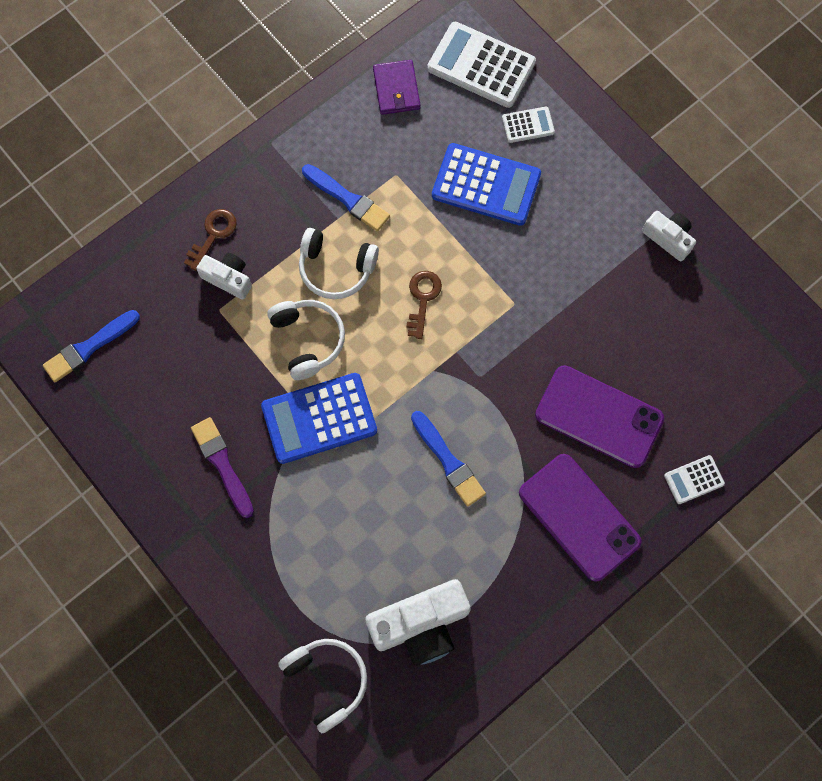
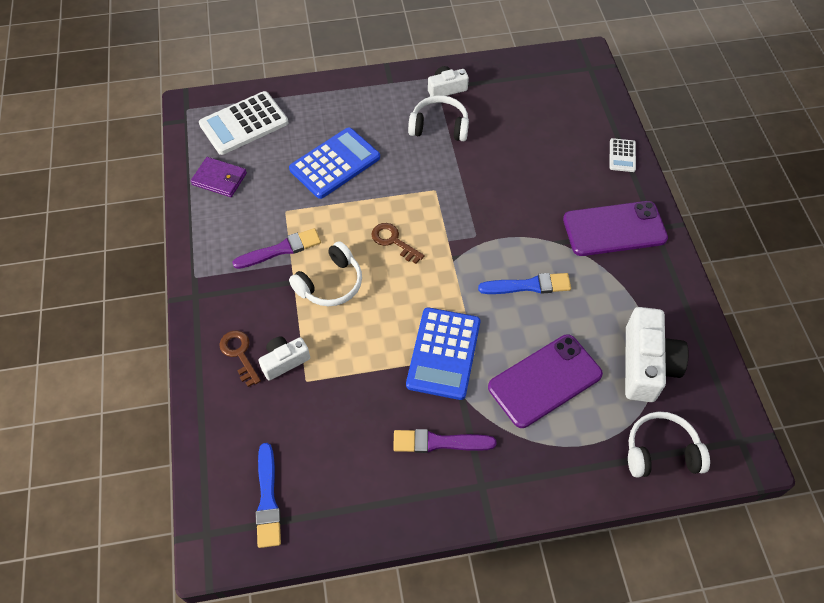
camera: 60 degrees left, 15 degrees down
white headphones [267,300,345,380] -> white headphones moved to [408,95,469,141]
blue brush [302,164,390,231] -> purple brush [232,228,321,269]
white calculator [502,107,555,143] -> none
purple phone [535,365,664,468] -> purple phone moved to [488,334,603,428]

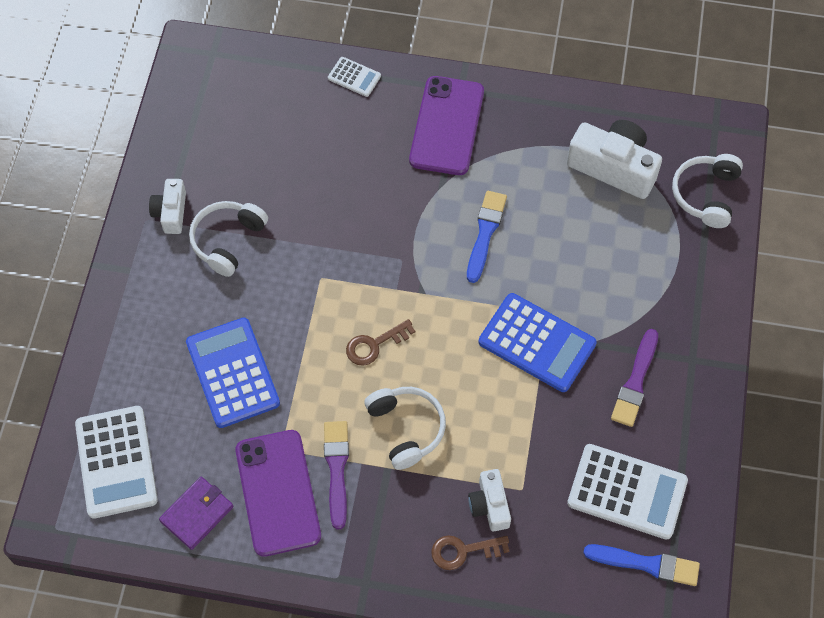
camera: 70 degrees left, 5 degrees up
purple phone [488,334,603,428] -> purple phone moved to [235,430,321,557]
none -> white calculator [567,444,688,540]

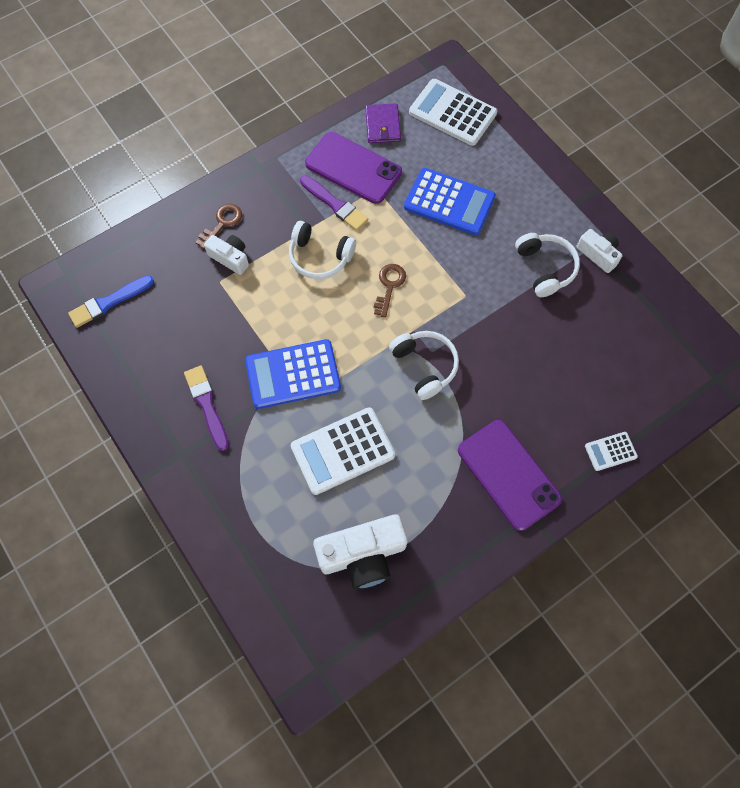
camera: 135 degrees right, 5 degrees up
blue brush [467,191,507,283] -> none
white calculator [567,444,688,540] -> white calculator moved to [291,407,395,495]
white headphones [672,154,743,228] -> white headphones moved to [389,331,459,400]

